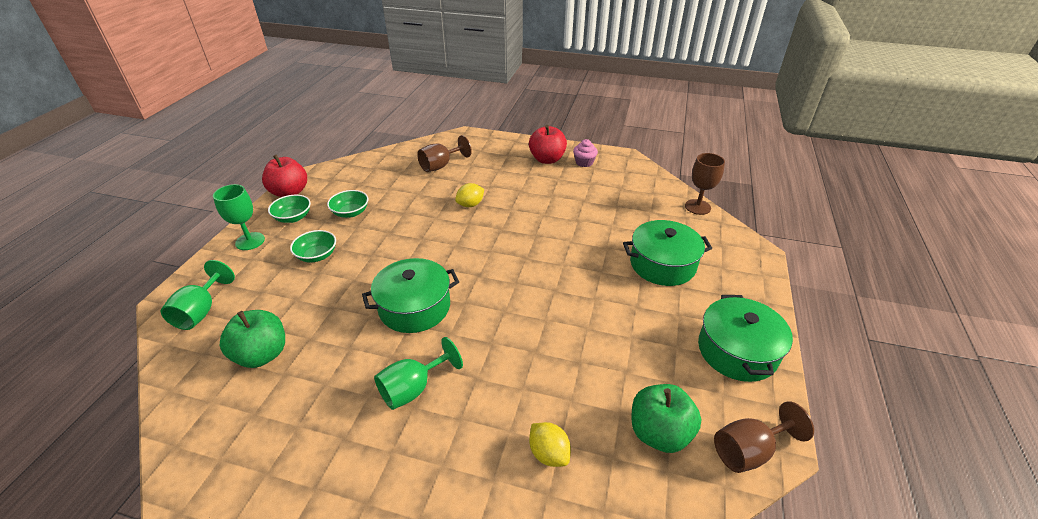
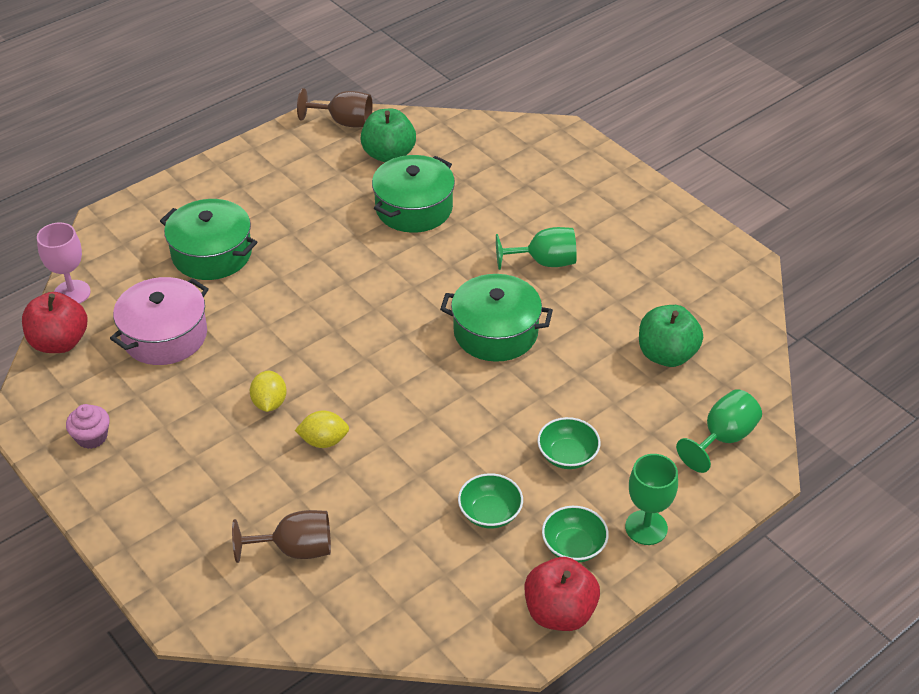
camera: 145 degrees left, 5 degrees up
red apple [529,125,567,164] -> red apple moved to [22,292,88,353]
yellow lemon [529,422,571,467] -> yellow lemon moved to [250,371,287,412]
brown goblet [685,153,725,215] -> pink goblet [37,222,91,304]
green pot [698,295,793,382] -> green pot moved to [372,155,455,233]
none -> pink pot [110,277,209,365]

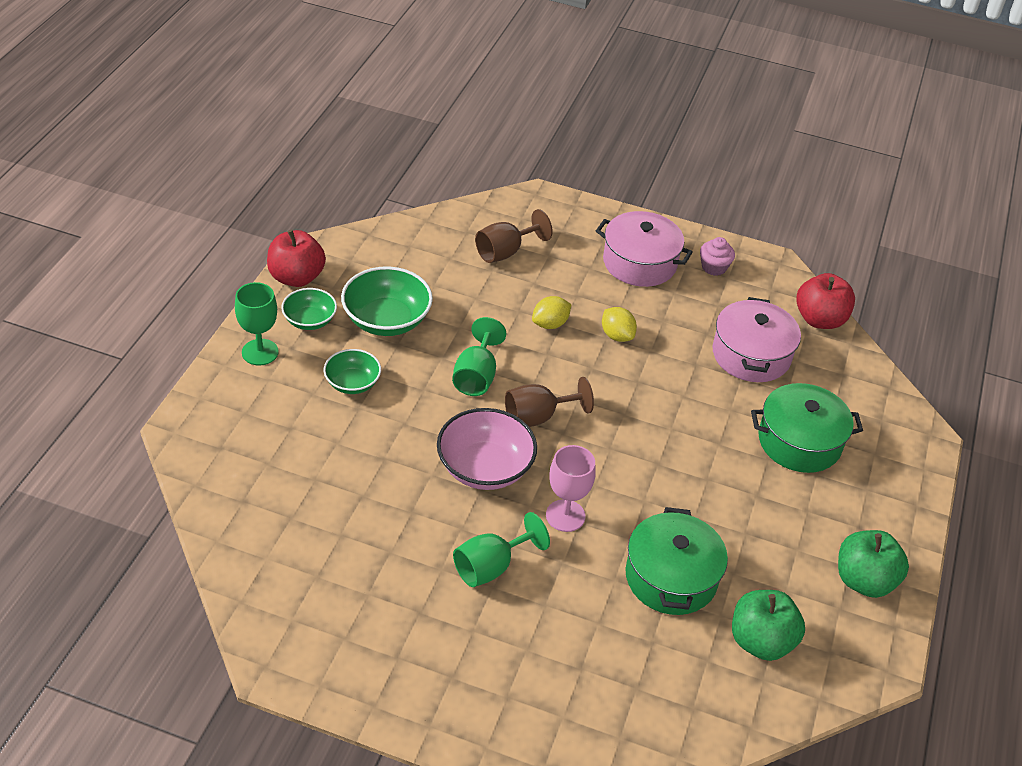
camera: 145 degrees right, 0 degrees up
pink goblet [37,222,91,304] -> pink goblet moved to [546,445,596,532]
brown goblet [297,88,373,127] -> brown goblet moved to [505,377,594,427]
green pot [440,274,553,362] -> pink bowl [437,408,537,490]
green bowl [458,473,523,529] -> green bowl [341,266,433,336], size x1.66
green apple [639,305,703,367] -> green apple moved to [838,530,909,598]
green goblet [676,389,762,473] -> green goblet moved to [452,317,507,396]
none -> pink pot [596,211,693,287]

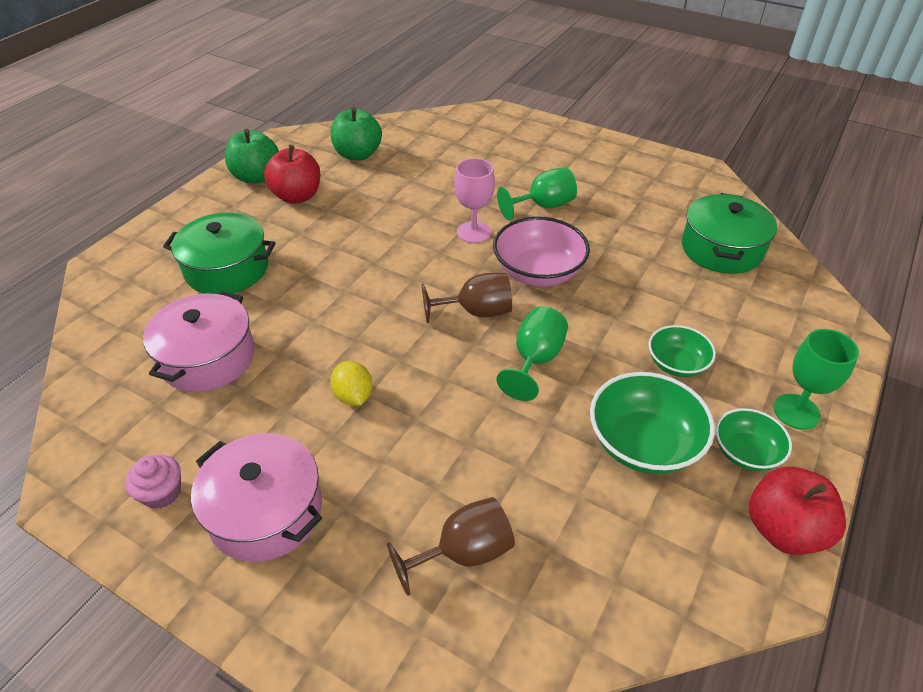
camera: 165 degrees left, 0 degrees up
yellow lemon [532,296,572,329] -> none
green pot [625,507,728,615] -> green pot moved to [682,193,777,274]
red apple [796,273,855,329] -> red apple moved to [264,145,320,204]

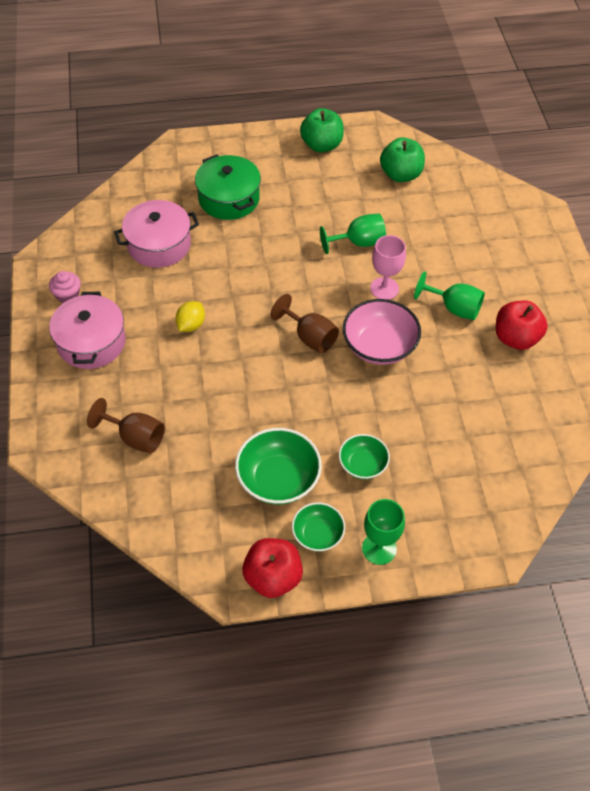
camera: 50 degrees right, 10 degrees up
red apple [264,145,320,204] -> red apple moved to [496,301,548,350]
green goblet [496,306,568,401] -> green goblet moved to [320,214,386,254]
green pot [682,193,777,274] -> none

